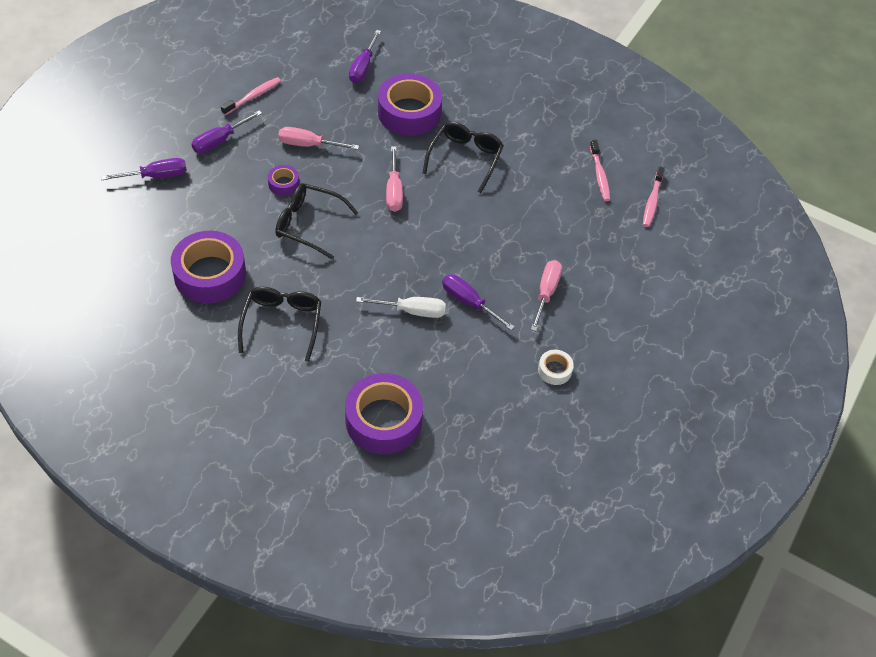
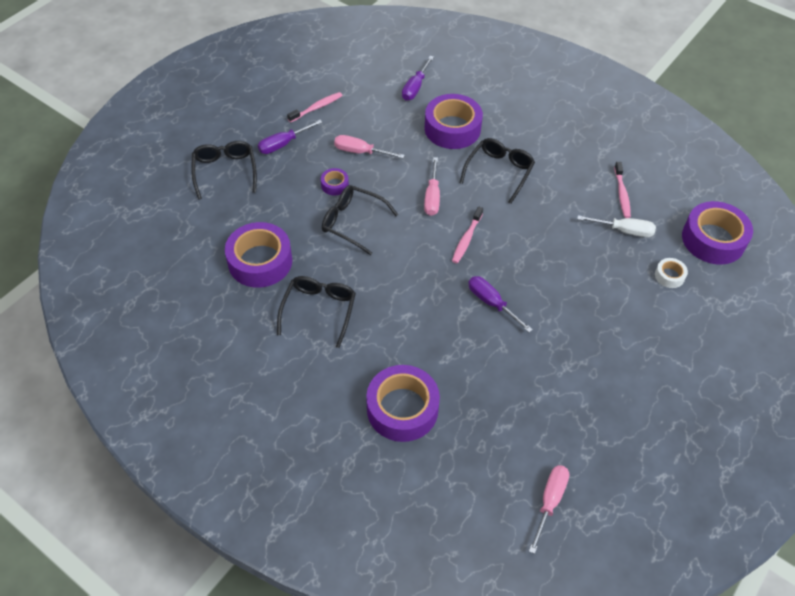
camera: 10 degrees right, 0 degrees up
purple screwdriver [101,158,187,180] -> black glasses [191,141,257,200]
white screwdriver [356,297,446,318] -> white screwdriver moved to [577,215,656,237]
pink screwdriver [531,260,562,331] -> pink screwdriver moved to [529,465,569,554]
white tape [538,350,574,385] -> white tape moved to [655,258,688,288]
pink toothbrush [643,166,665,227] -> pink toothbrush moved to [452,206,483,263]
none -> purple tape [682,201,753,265]

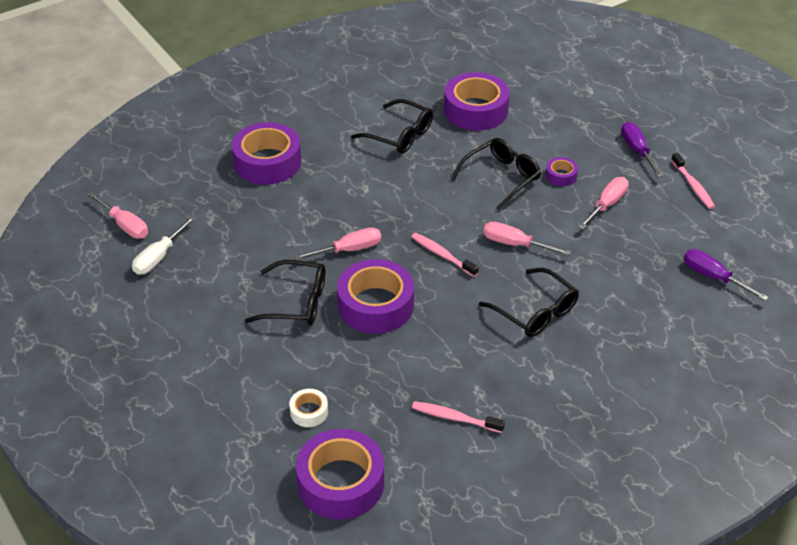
camera: 110 degrees right, 10 degrees down
black glasses [191,141,257,200] -> black glasses moved to [244,260,325,325]
purple tape [425,94,483,149] -> purple tape moved to [337,259,414,334]
purple screwdriver [468,276,533,332] -> pink screwdriver [294,227,381,260]
white screwdriver [577,215,656,237] -> white screwdriver moved to [132,216,196,275]

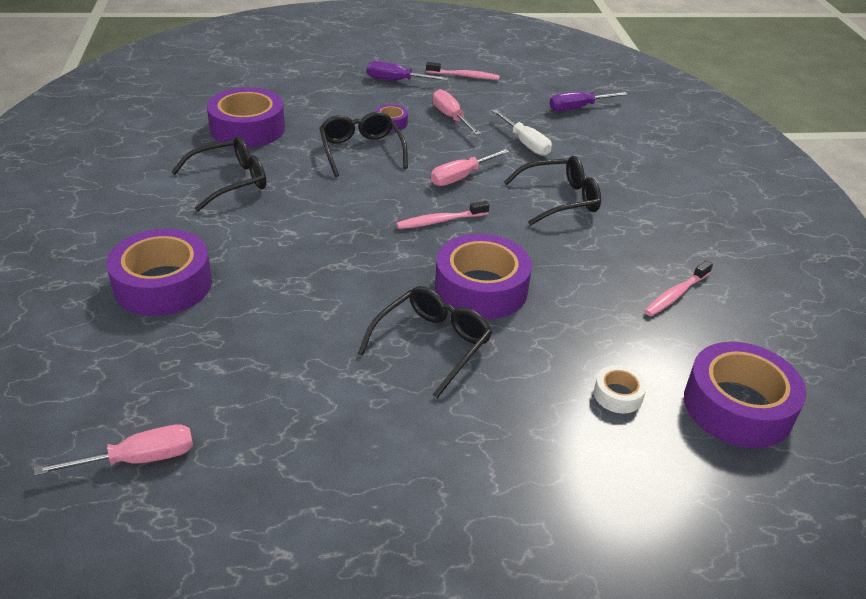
camera: 65 degrees left, 5 degrees down
white screwdriver [132,216,196,275] -> white screwdriver moved to [492,109,552,156]
pink screwdriver [294,227,381,260] -> none

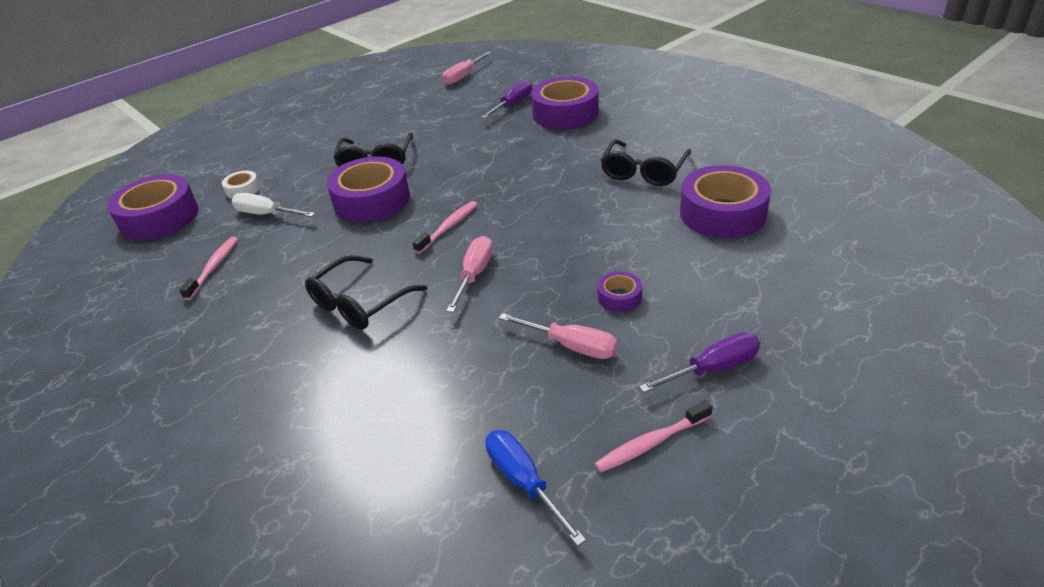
camera: 150 degrees right, 0 degrees up
black glasses [319,112,408,177] -> none
white screwdriver [492,109,552,156] -> white screwdriver moved to [232,193,315,217]
purple screwdriver [549,92,628,111] -> purple screwdriver moved to [481,79,533,119]
none -> blue screwdriver [485,430,586,546]

